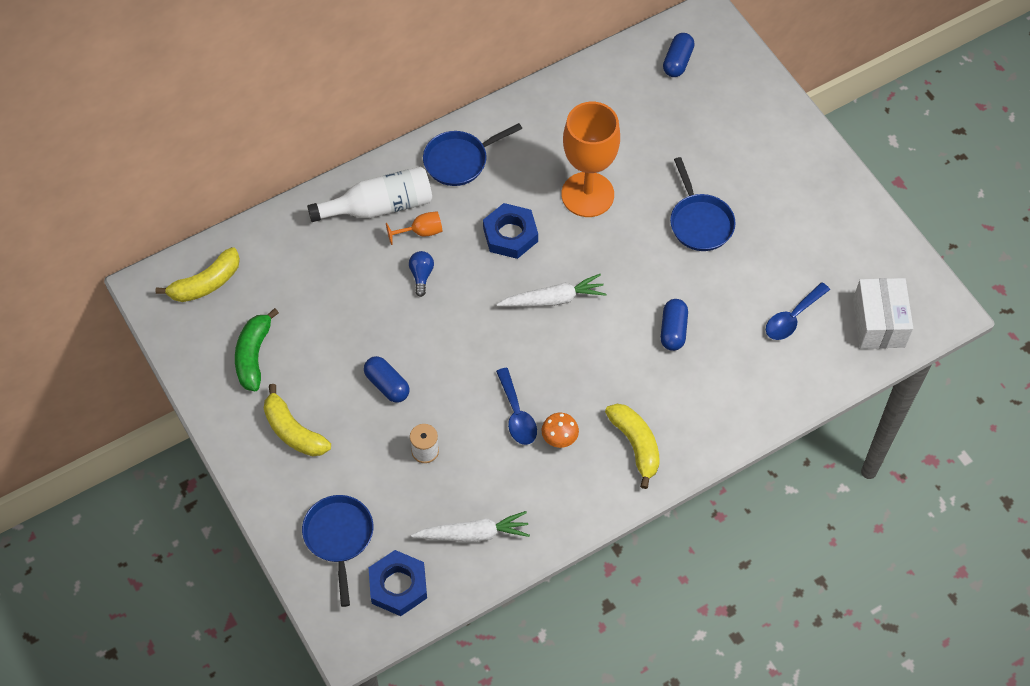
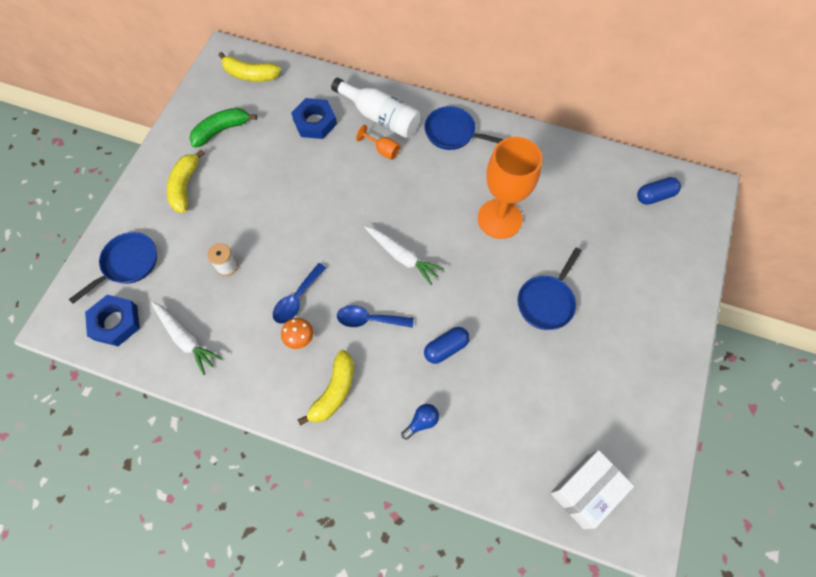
camera: 50 degrees right, 5 degrees up
blue capsule [364,356,410,403] -> none
blue light bulb [409,251,434,297] -> blue light bulb moved to [401,404,439,440]
blue nut [483,203,538,259] -> blue nut moved to [291,98,337,139]
blue spoon [766,282,830,340] -> blue spoon moved to [337,305,414,328]

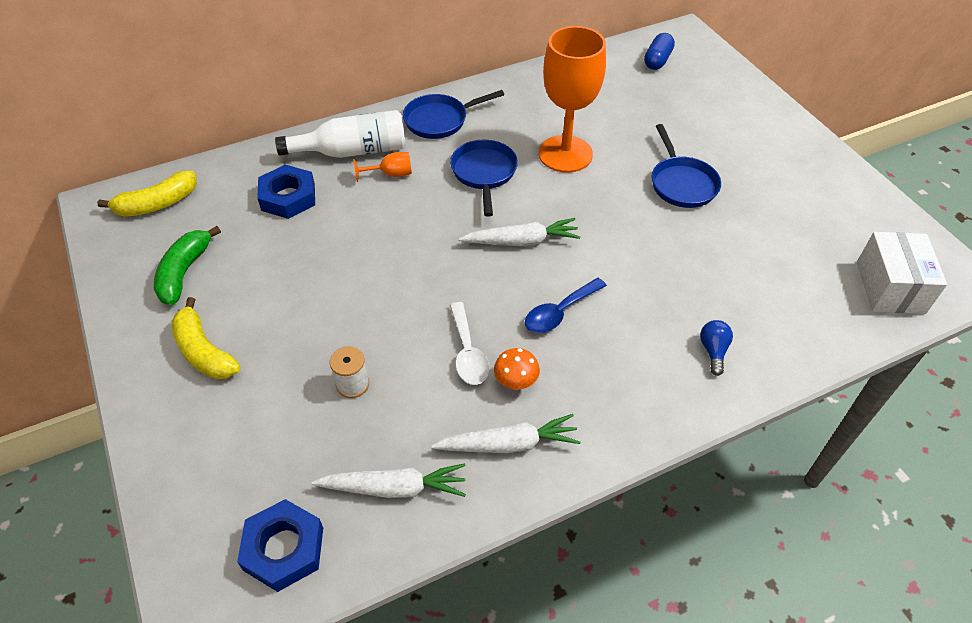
camera: 45 degrees left, 15 degrees down
blue pan [68,232,157,304] -> blue pan moved to [450,140,518,217]
blue spoon [273,263,326,324] -> white spoon [450,302,490,385]
yellow banana [298,350,354,426] -> none
blue capsule [424,327,470,364] -> none
none -> white carrot [431,414,580,453]

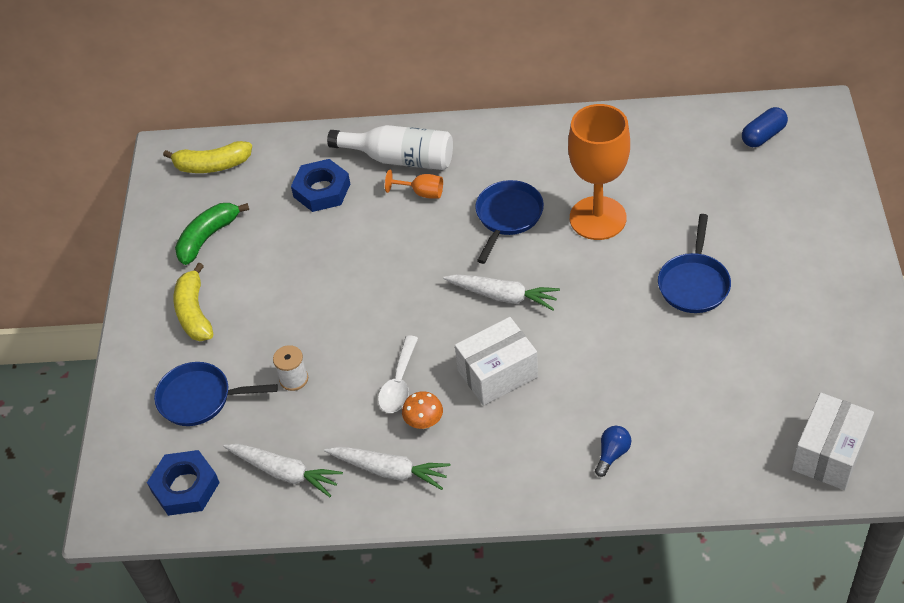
camera: 30 degrees right, 0 degrees up
blue pan [403,90,504,139] -> blue pan moved to [154,362,278,426]
blue spoon [525,278,607,333] -> white box [455,317,538,406]

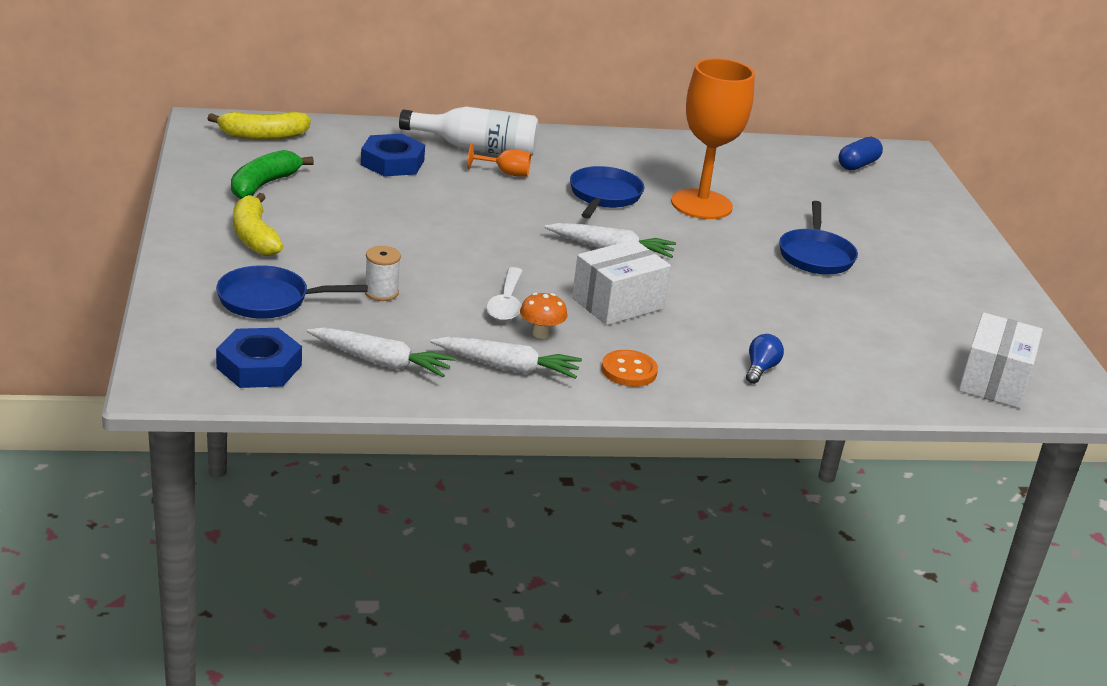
camera: 15 degrees left, 20 degrees down
none -> orange button [601,350,658,387]

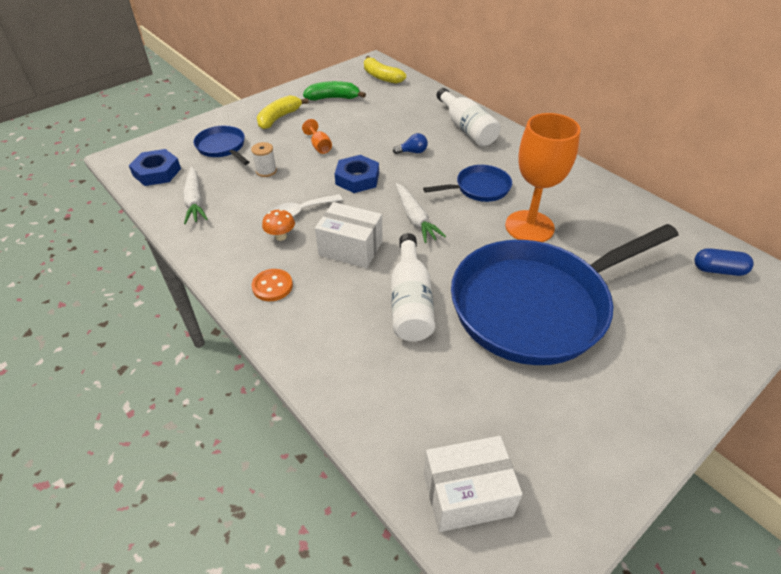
camera: 60 degrees right, 15 degrees up
blue nut [361,134,425,176] -> blue nut moved to [335,155,379,193]
white carrot [430,337,582,379] -> none
orange goblet [467,143,531,177] -> orange goblet moved to [302,119,332,154]
blue light bulb [746,334,784,384] -> blue light bulb moved to [393,133,428,154]
blue pan [779,201,858,274] -> blue pan [451,224,679,365], size x2.28
none -> white bottle [391,233,435,342]

